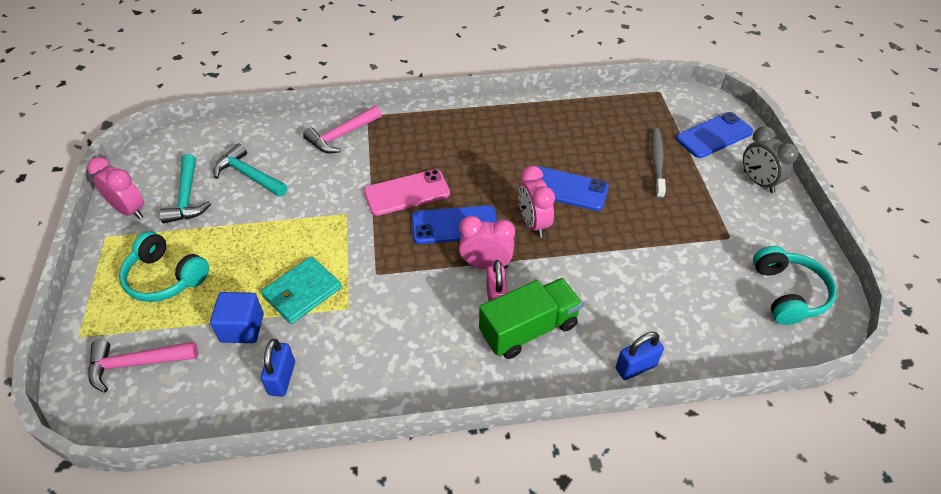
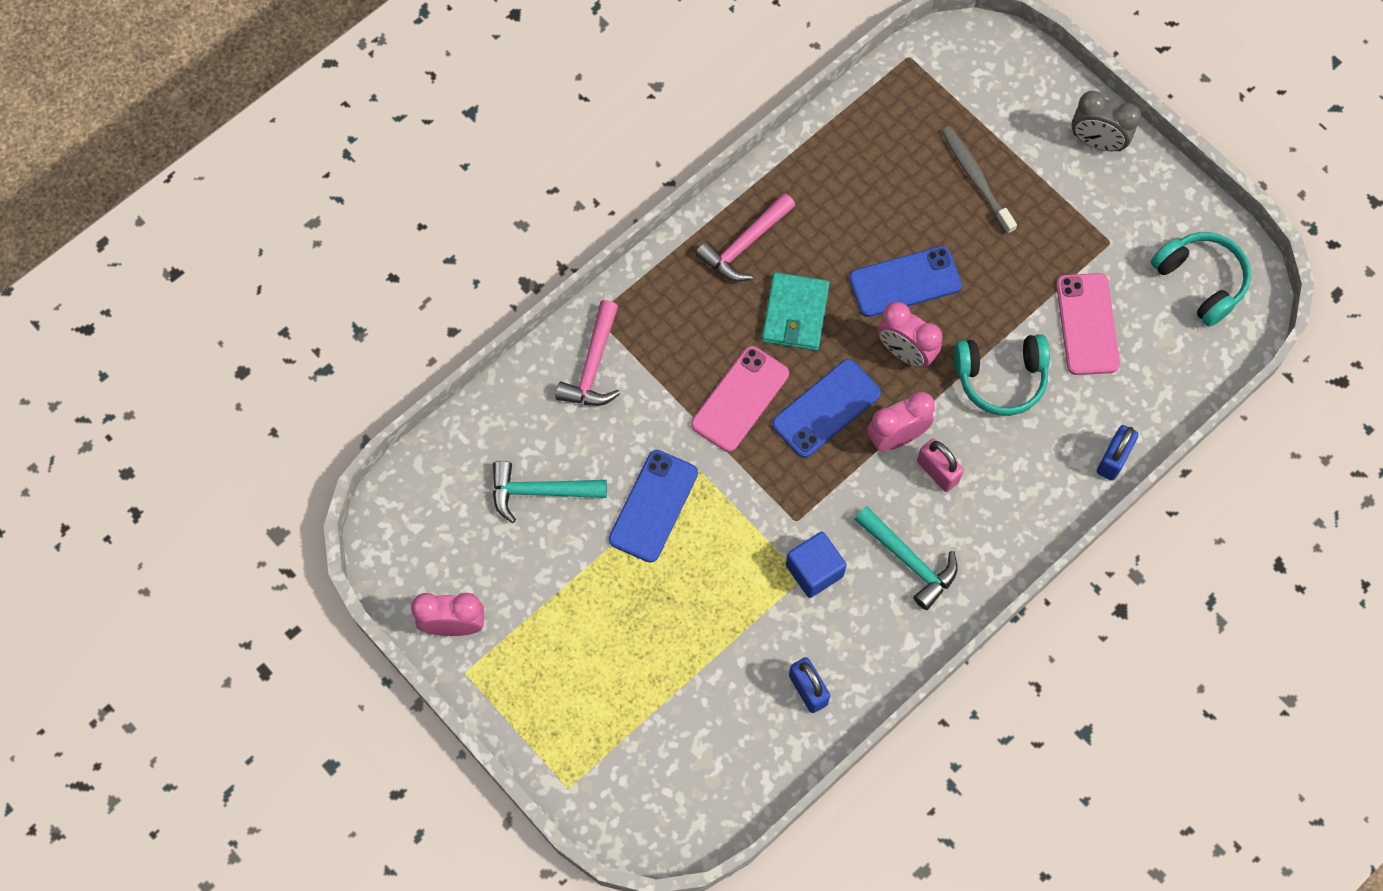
camera: 35 degrees left, 20 degrees up
pink hammer [88,340,198,393] -> pink hammer moved to [695,193,796,282]
turquoise headphones [119,231,209,302] -> turquoise headphones moved to [954,334,1050,416]
turquoise hammer [159,154,211,223] -> turquoise hammer moved to [854,506,958,610]
blue cube [210,292,264,343] -> blue cube moved to [786,531,847,598]
turquoise wallet [261,256,342,324] -> turquoise wallet moved to [762,272,830,351]
green truck [479,278,583,359] -> none
blue phone [676,112,754,158] -> blue phone moved to [609,450,698,563]
none -> pink phone [1056,273,1120,375]

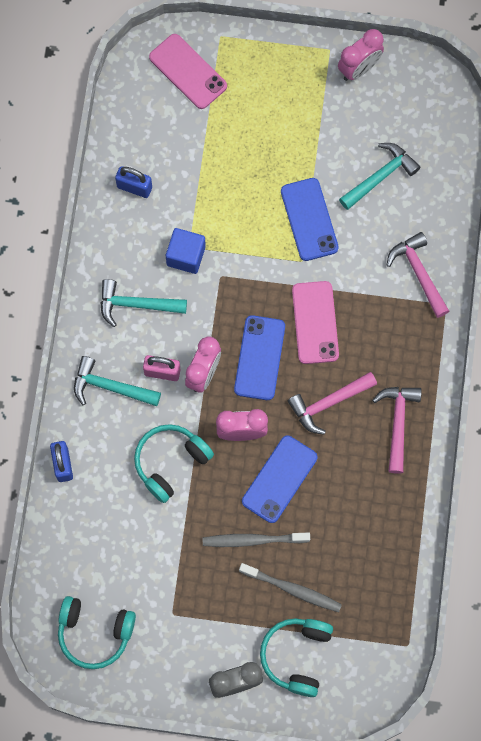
camera: 140 degrees right, 5 degrees up
turquoise wallet [762,272,830,351] -> pink hammer [288,372,377,435]
pink phone [1056,273,1120,375] -> pink phone moved to [149,34,227,109]
none -> turquoise hammer [74,356,161,406]
none -> grey toothbrush [203,532,310,547]
none -> turquoise headphones [260,618,333,697]

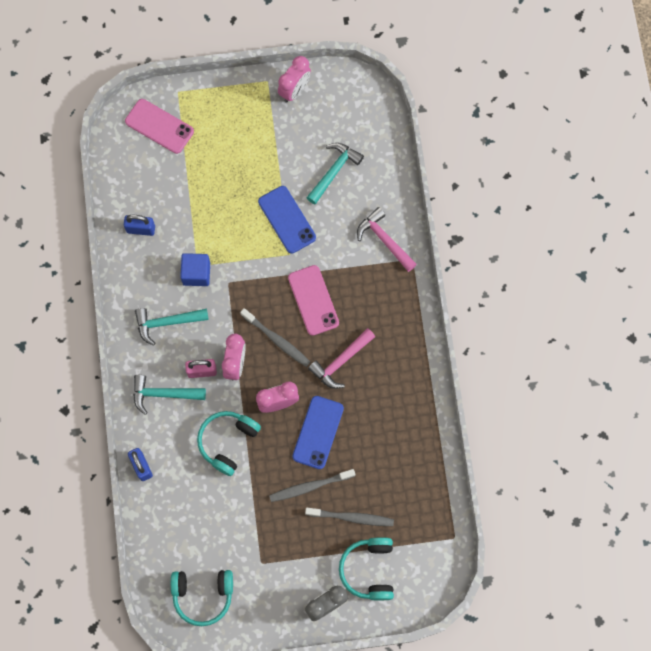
camera: 15 degrees left, 0 degrees up
blue phone [234,315,285,400] -> grey toothbrush [240,308,310,367]
pink hammer [372,387,422,474] -> none

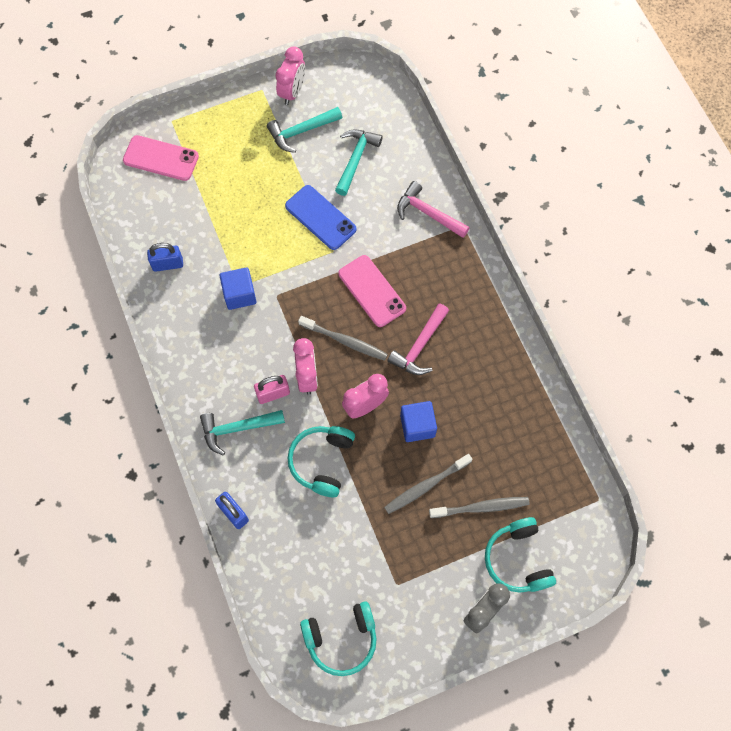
camera: 15 degrees left, 5 degrees down
turquoise hammer [135,308,209,346] -> turquoise hammer moved to [267,107,342,153]
blue phone [292,396,344,469] -> blue cube [400,401,437,442]

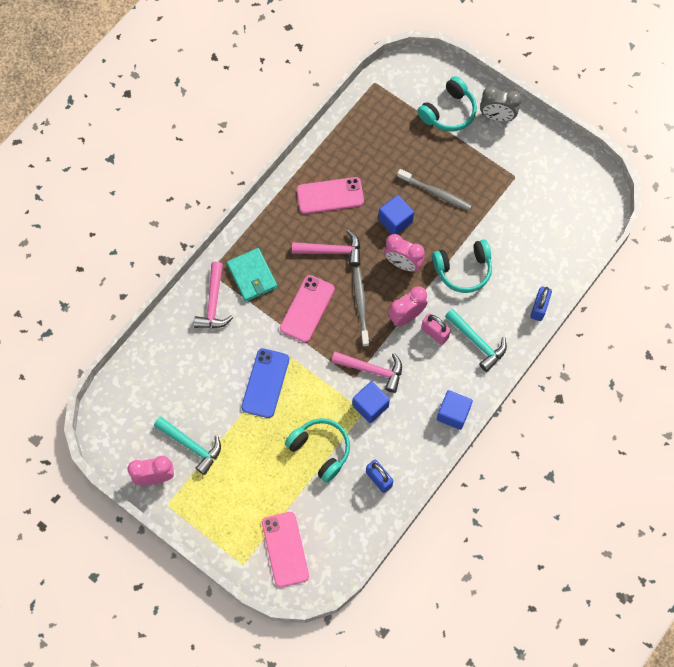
camera: 120 degrees left, 0 degrees up
turquoise headphones [300,601,377,676] -> turquoise headphones moved to [285,418,350,483]
turquoise hammer [335,129,382,196] -> none
grey toothbrush [429,497,530,518] -> none
none -> turquoise wallet [227,248,277,302]
none -> pink phone [297,177,364,214]
none -> pink hammer [331,352,402,393]
none -> blue cube [437,390,473,430]

